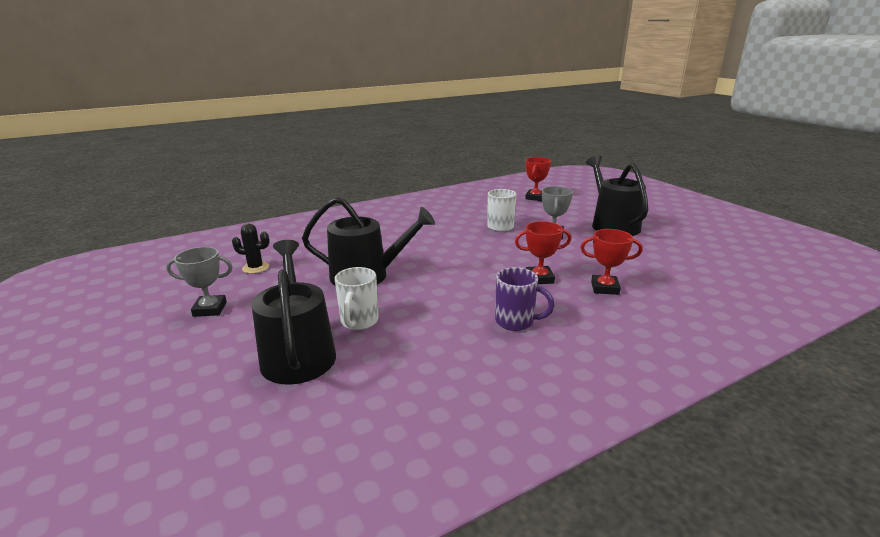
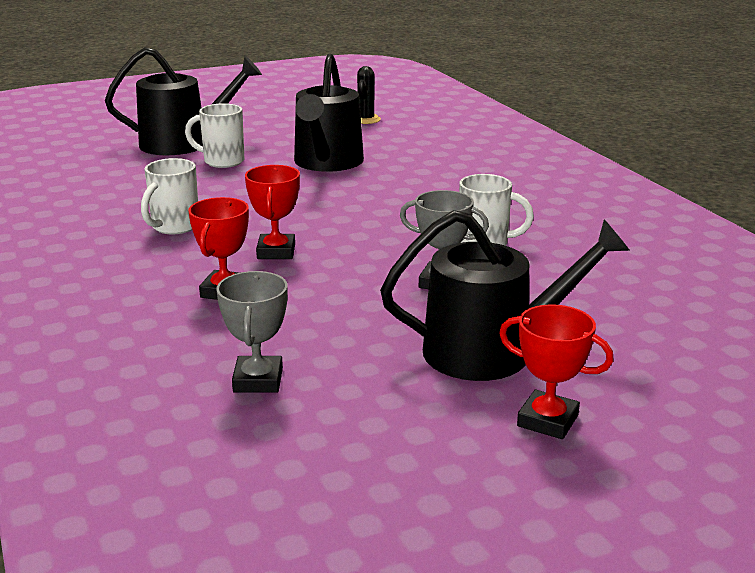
camera: 95 degrees right, 0 degrees up
grey trophy [166,247,233,317] -> grey trophy moved to [216,271,288,393]
purple mug [495,267,555,331] -> white mug [141,158,198,234]
red trophy [525,157,551,201] -> red trophy moved to [499,304,614,439]

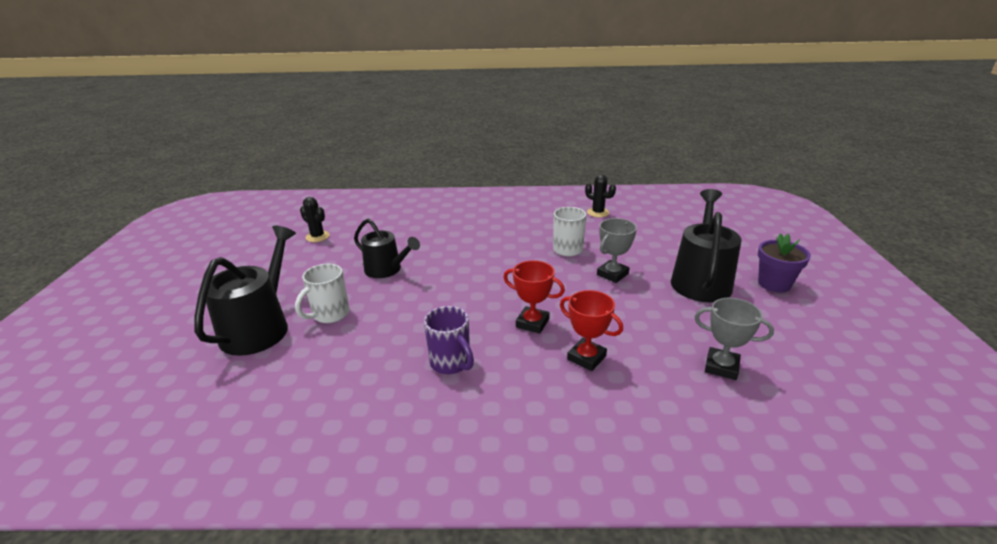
camera: 65 degrees left, 5 degrees up
white mug [141,158,198,234] -> purple mug [424,306,474,374]
black watering can [294,54,364,172] -> black watering can [354,219,420,278], size x0.66
red trophy [499,304,614,439] -> purple flower pot [758,233,811,293]
none -> black cactus [585,174,616,217]

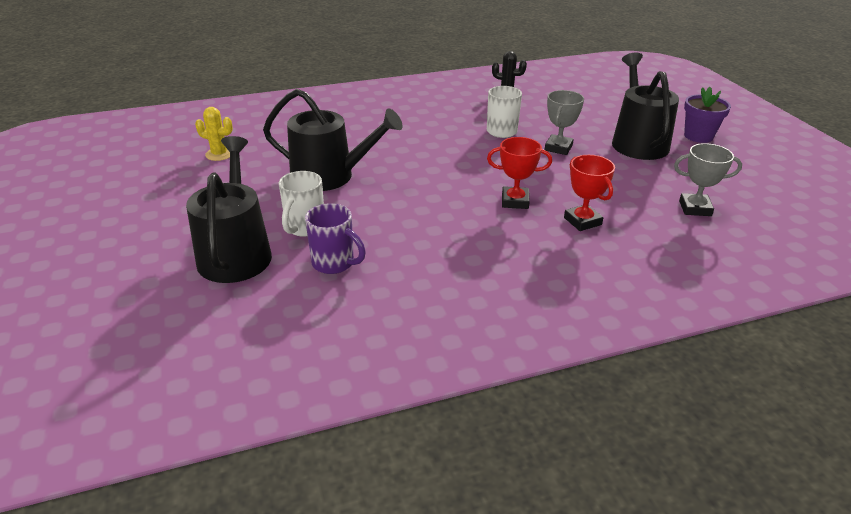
camera: 20 degrees left, 5 degrees up
black cactus [300,197,330,242] -> yellow cactus [195,107,233,161]
black watering can [354,219,420,278] -> black watering can [263,89,403,191], size x1.52
purple mug [424,306,474,374] -> purple mug moved to [305,203,366,274]
red trophy [560,290,623,371] -> red trophy turned 45 degrees clockwise [564,155,615,231]

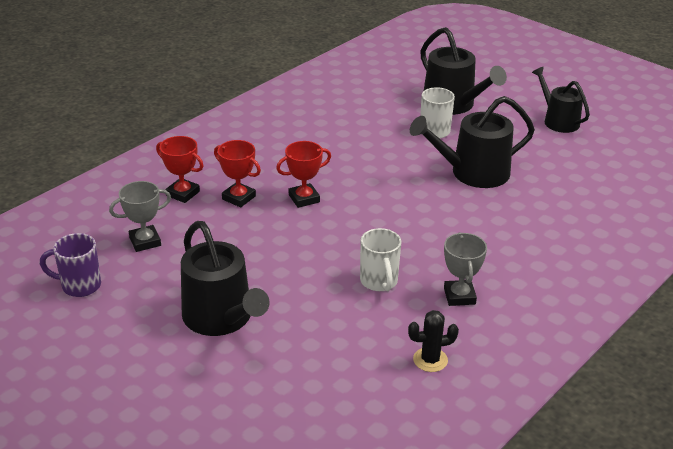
camera: 150 degrees right, 0 degrees up
yellow cactus [195,107,233,161] -> none
purple mug [305,203,366,274] -> purple mug moved to [40,233,101,297]
grey trophy [545,90,584,155] -> grey trophy moved to [444,232,487,306]
purple flower pot [684,87,731,143] -> none
none -> red trophy [156,136,204,203]
none -> black watering can [532,67,590,133]

